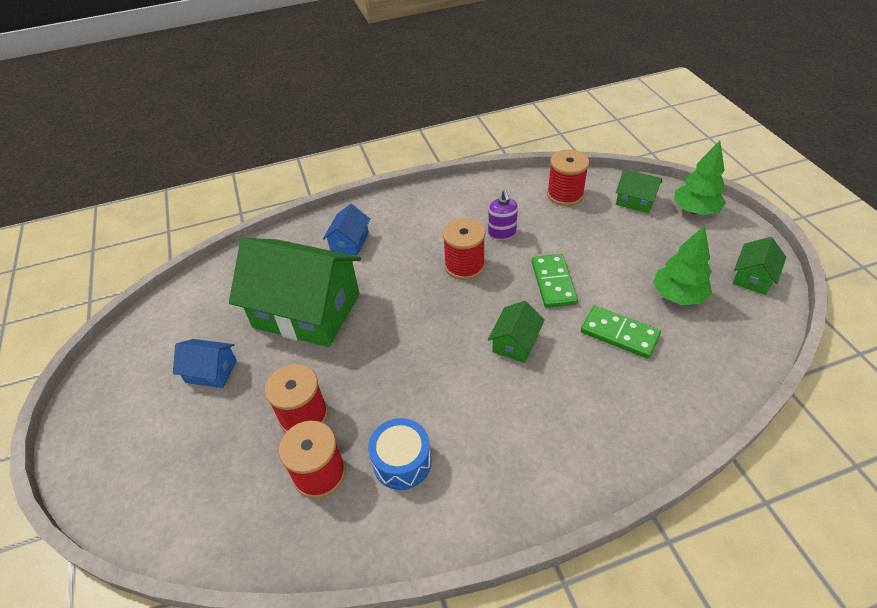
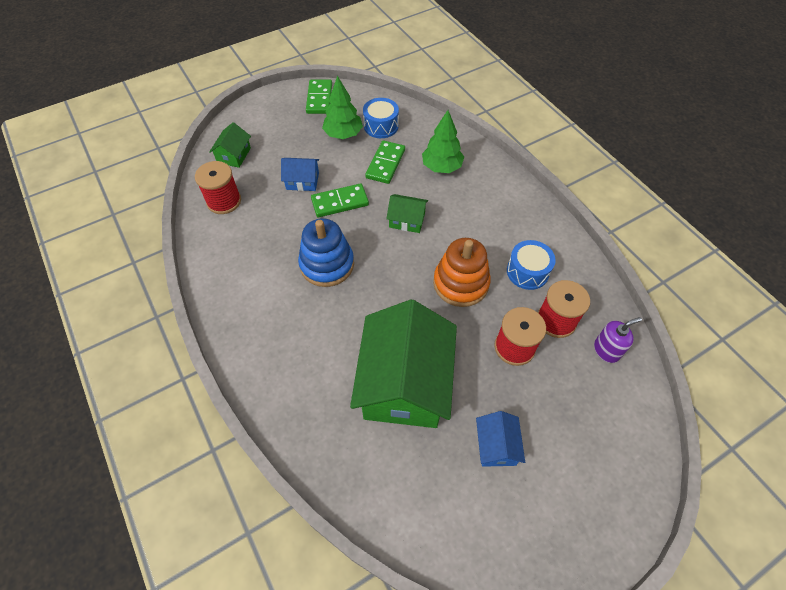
camera: 105 degrees left, 10 degrees up
blue house [323,204,370,256] -> blue house moved to [281,158,319,191]
red spool [443,218,485,280] -> blue stacking toy [298,218,354,287]
purple soap dispenser [488,190,518,240] -> purple soap dispenser moved to [594,317,642,363]
green tree [674,140,726,215] -> green tree moved to [422,110,464,173]
green house [733,237,786,295] -> green domino [306,80,332,114]
none -> blue drum [363,98,399,138]
none -> orange stacking toy [433,238,491,307]

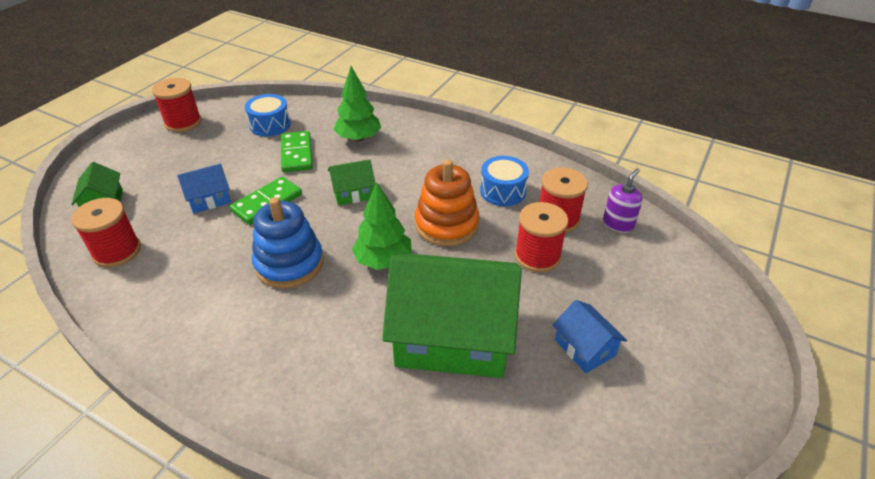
camera: 30 degrees left, 15 degrees down
green domino [306,80,332,114] -> red spool [152,78,201,132]
green tree [322,76,363,139] -> green tree moved to [352,182,412,270]
green house [350,300,457,428] -> green house turned 60 degrees counterclockwise [382,253,522,378]

